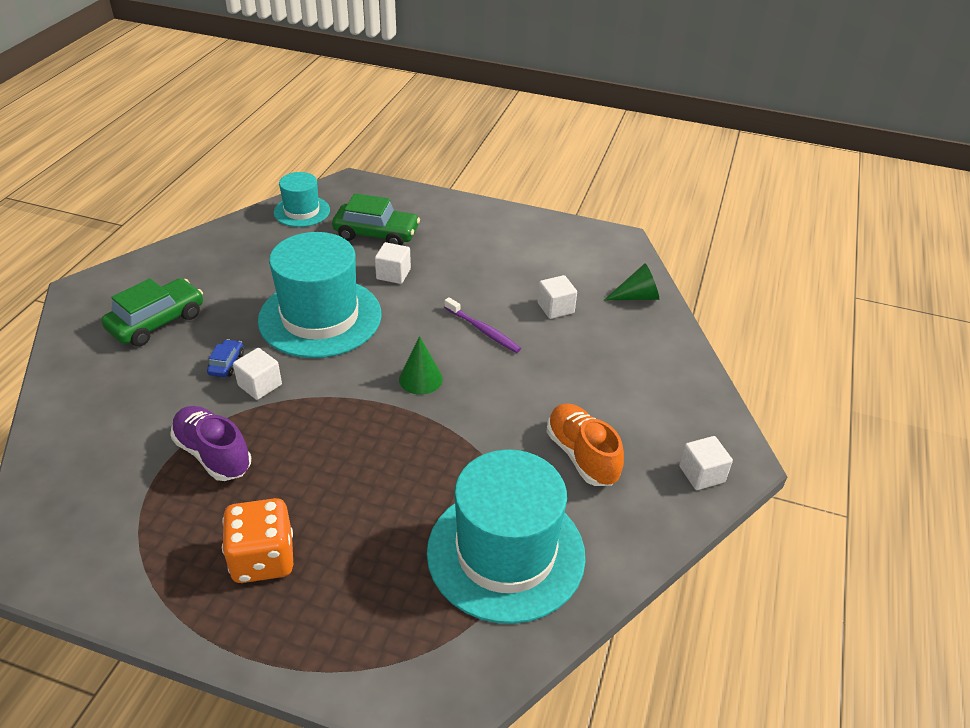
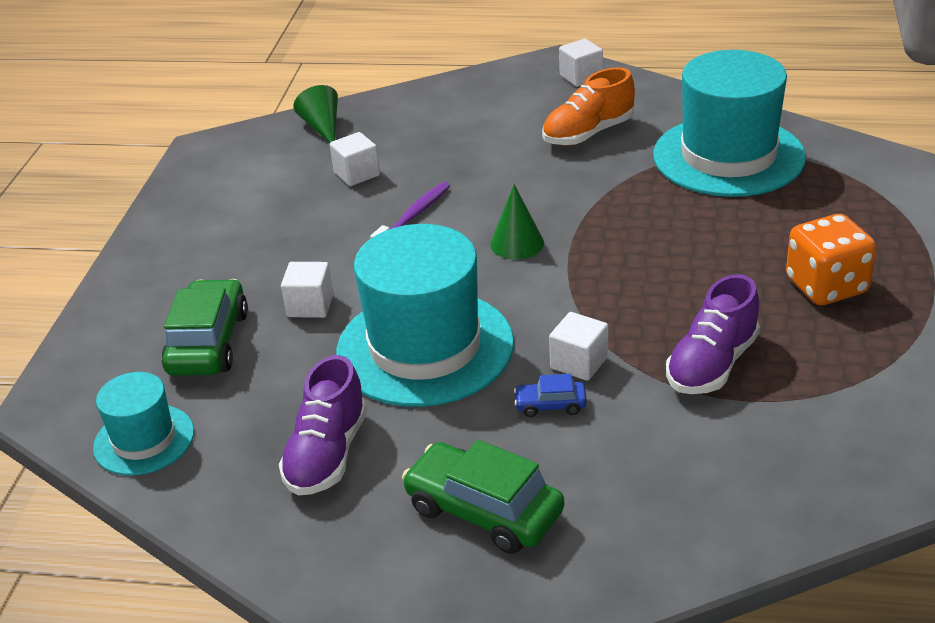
camera: 95 degrees left, 5 degrees down
none -> purple shoe [279,355,367,496]

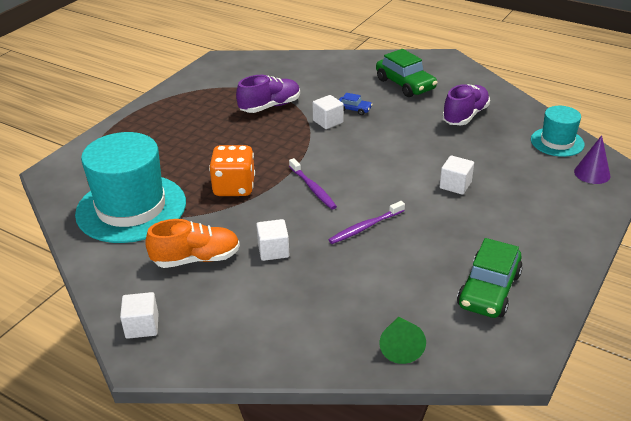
camera: 160 degrees left, 0 degrees up
green car [161,279,248,376] -> green car moved to [457,238,523,318]
white cube [330,132,380,186] -> white cube moved to [256,219,289,261]
turquoise hat [336,224,514,407] -> none
green cone [490,184,544,259] -> purple toothbrush [289,158,337,210]
orange dice [786,214,876,305] -> orange dice moved to [209,145,255,196]
none -> purple cone [574,135,610,184]

